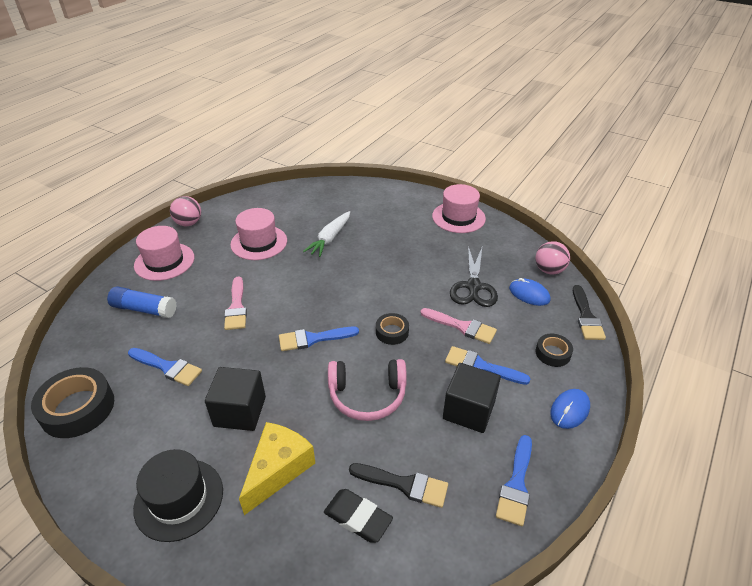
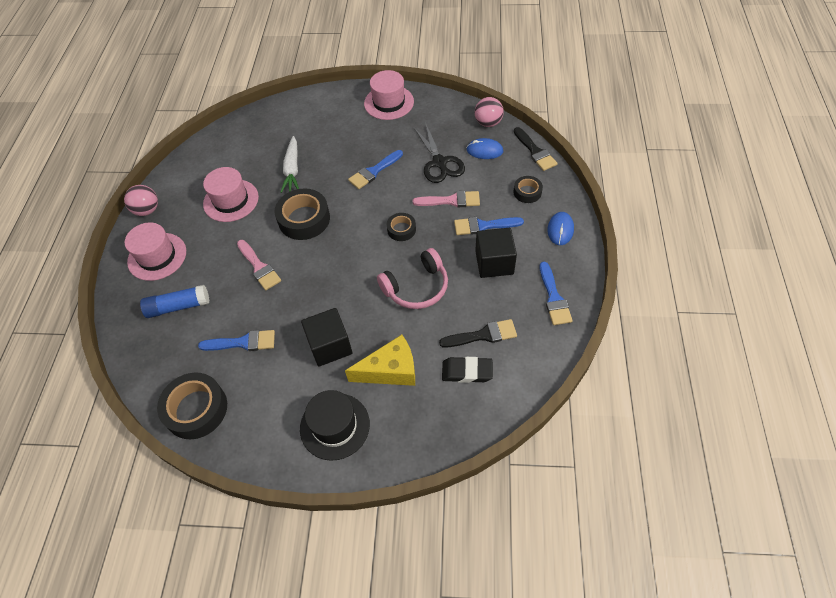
camera: 25 degrees left, 15 degrees up
yellow cheese [239,422,315,515] -> yellow cheese turned 75 degrees clockwise [345,335,415,386]
blue brush [279,327,359,351] -> blue brush moved to [348,150,403,189]
none -> black tape [275,188,330,240]

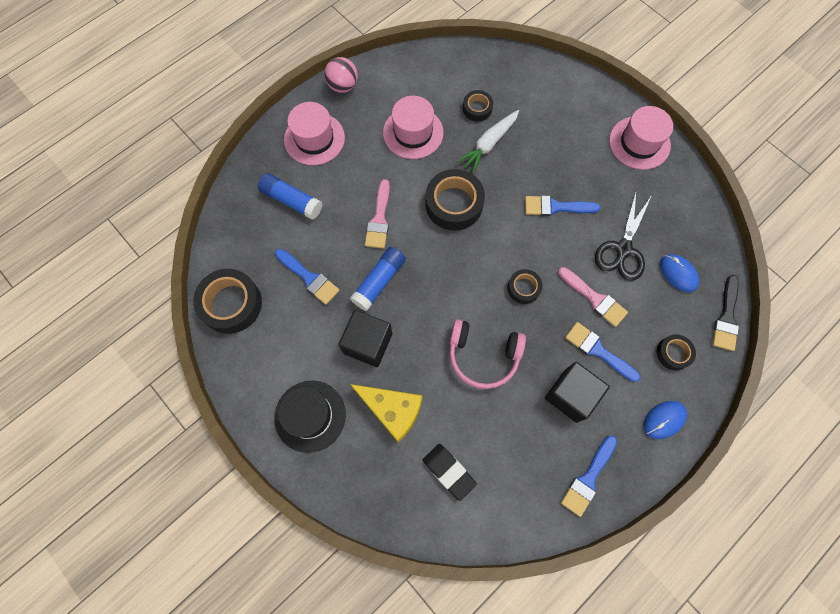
camera: 40 degrees right, 15 degrees up
black brush [439,319,517,348] -> none
pink ball [474,97,504,127] -> none
none -> blue glue stick [350,247,406,311]
none -> black tape [463,90,493,122]

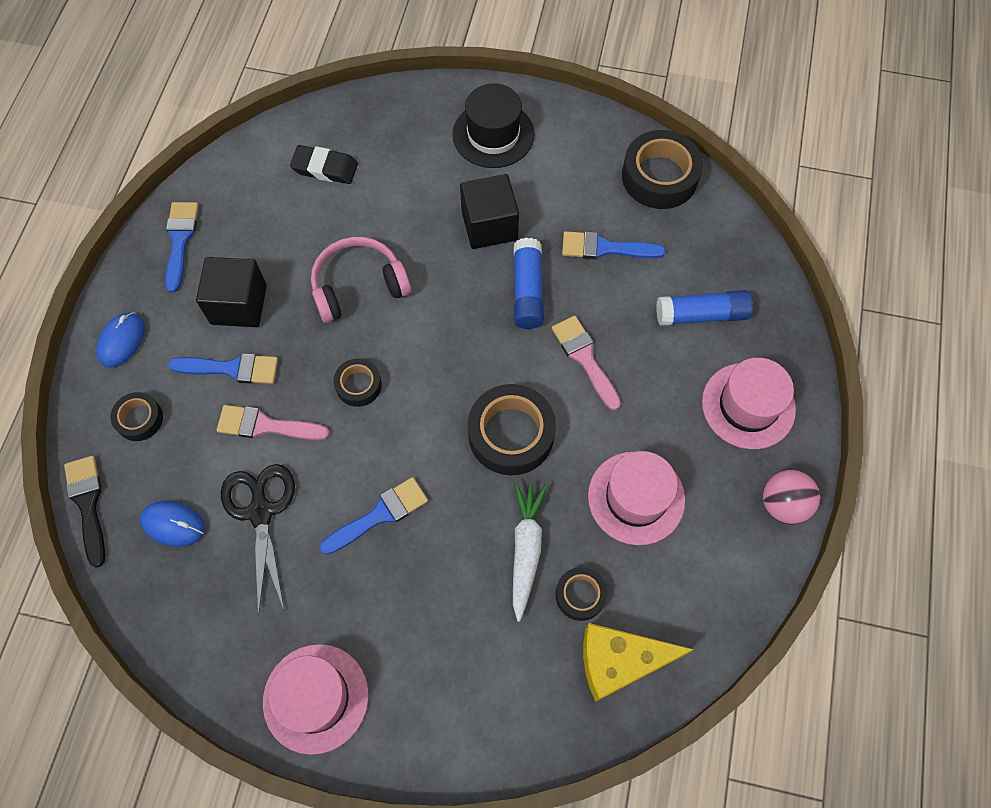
camera: 145 degrees right, 5 degrees down
yellow cheese [350,384,422,442] -> yellow cheese moved to [583,623,694,702]

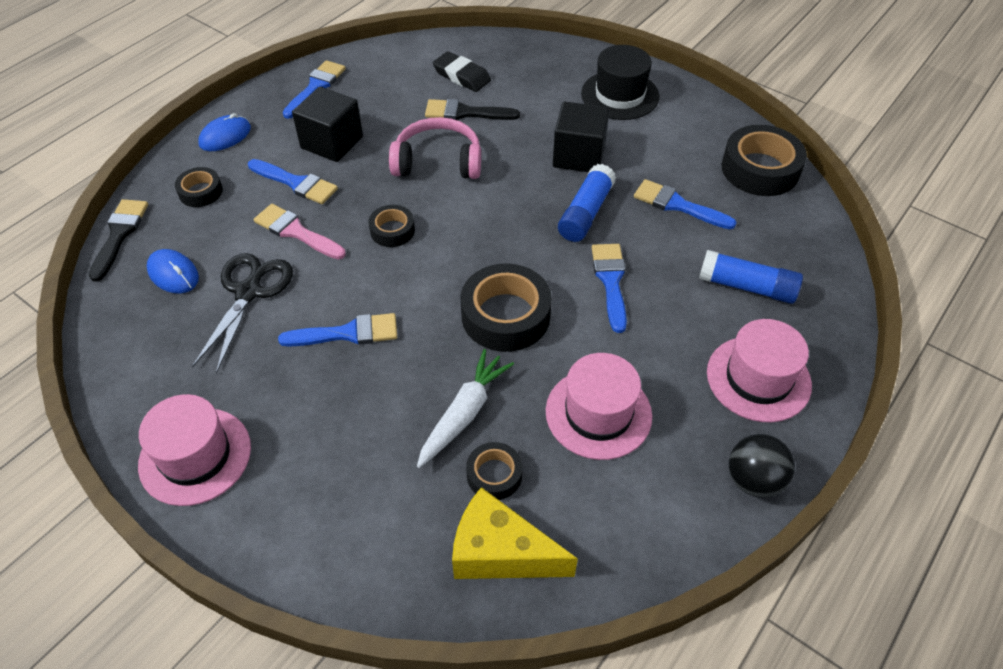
camera: 25 degrees right, 15 degrees down
pink brush [552,316,621,410] -> blue brush [592,244,627,333]
pink ball [763,470,820,525] -> black ball [729,434,795,498]
none -> black brush [425,99,520,120]

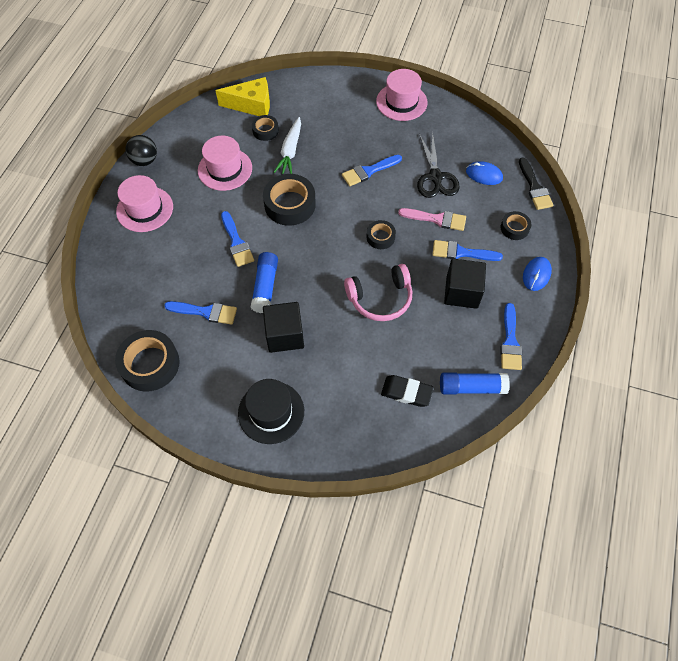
camera: 160 degrees right, 10 degrees up
black brush [425,99,520,120] -> none
blue glue stick [699,250,803,304] -> blue glue stick moved to [440,373,510,394]

